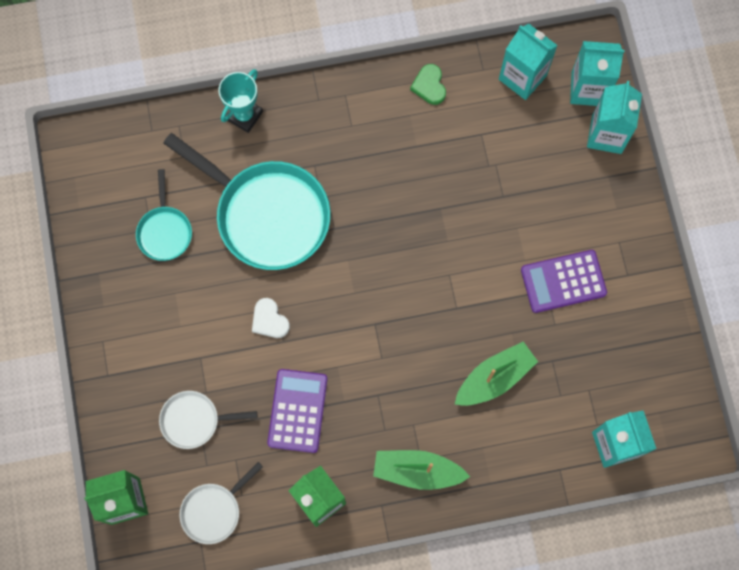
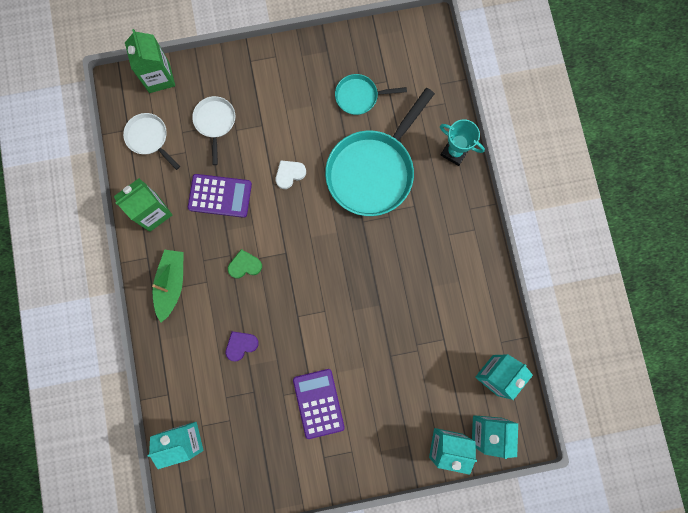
camera: 90 degrees right, 5 degrees up
green heart [410,64,446,105] -> green heart moved to [228,249,262,278]
green boat [455,342,538,406] -> purple heart [226,331,259,361]

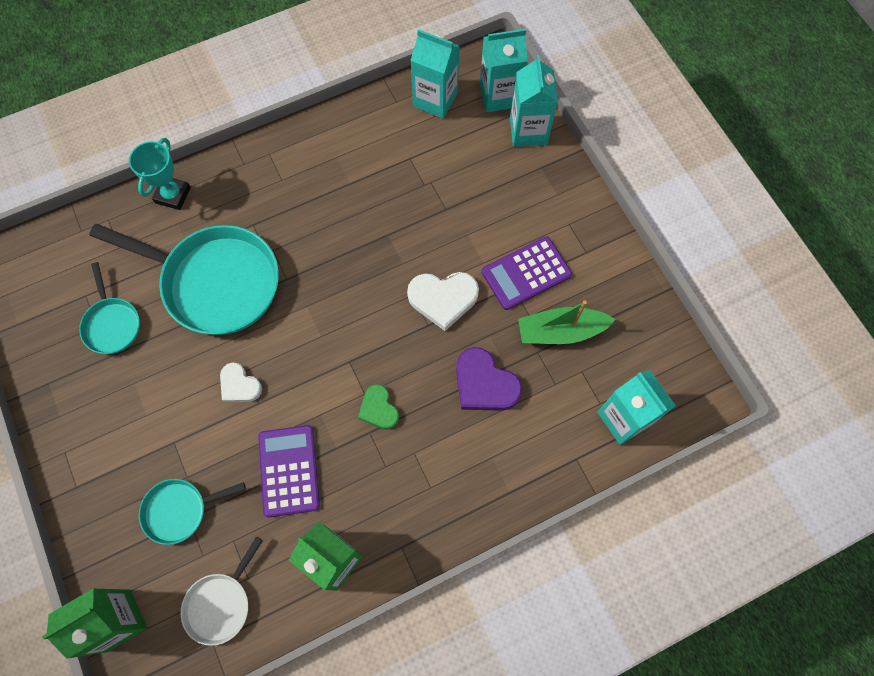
camera: 105 degrees left, 10 degrees down
green boat [152,250,184,322] -> green boat moved to [518,300,616,344]
white pan [192,96,235,165] -> turquoise pan [139,479,246,545]
purple heart [226,331,259,361] -> purple heart [456,347,522,411], size x1.59
none -> white heart [407,272,479,331]

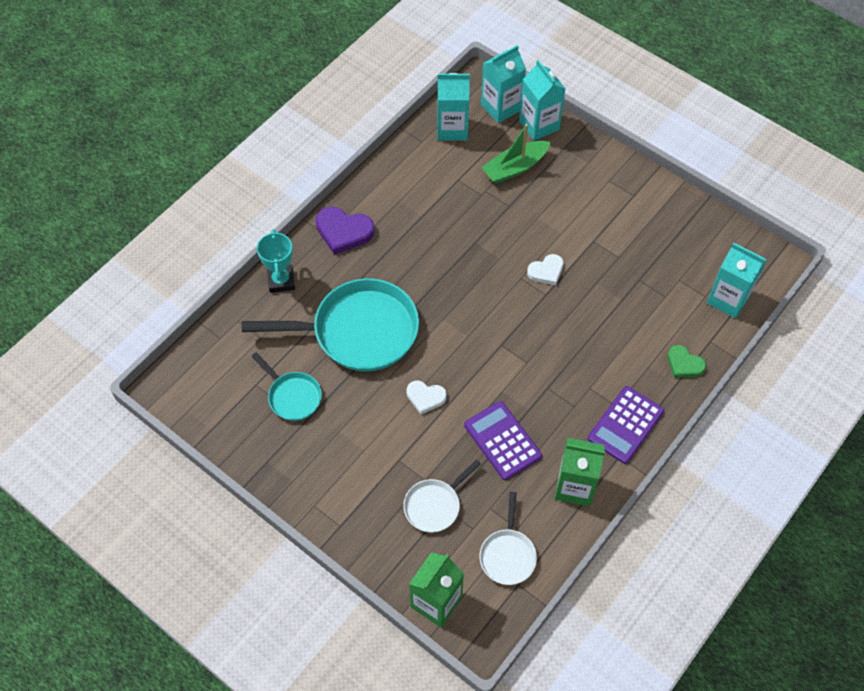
camera: 25 degrees left, 10 degrees down
turquoise pan [139,479,246,545] -> white pan [403,460,481,532]
green heart [358,384,399,430] -> green heart moved to [668,345,706,378]
white heart [407,272,479,331] -> white heart [527,254,563,285], size x0.63
purple heart [456,347,522,411] -> purple heart moved to [316,207,375,255]
purple calculator [482,236,572,310] -> purple calculator moved to [588,386,664,464]
green boat [518,300,616,344] -> green boat moved to [481,124,551,184]

